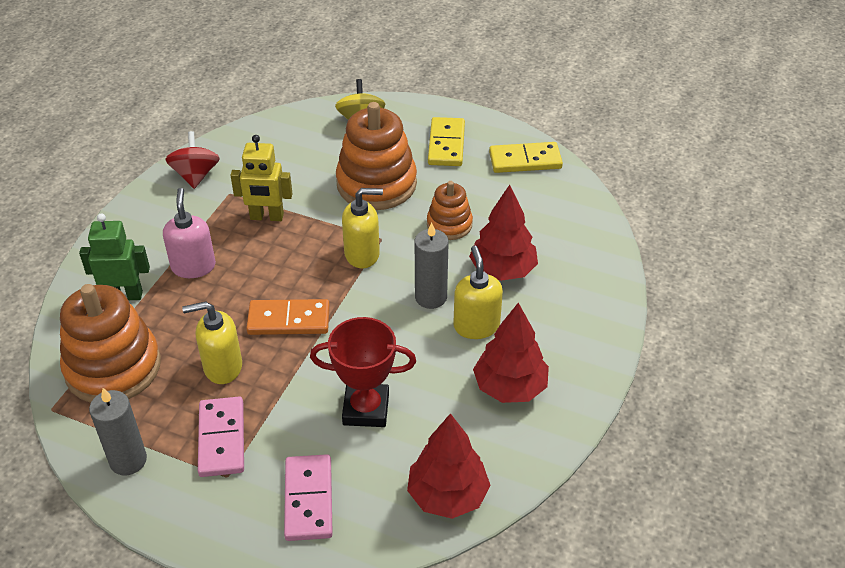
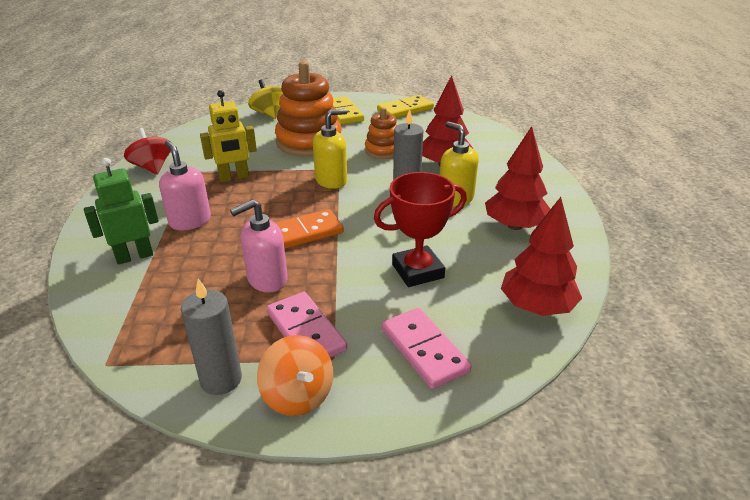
camera: 25 degrees left, 10 degrees down
orange stacking toy [60,284,161,403] -> none
yellow soap dispenser [182,301,242,384] -> pink soap dispenser [230,199,288,293]
none -> orange spinning top [257,335,333,416]

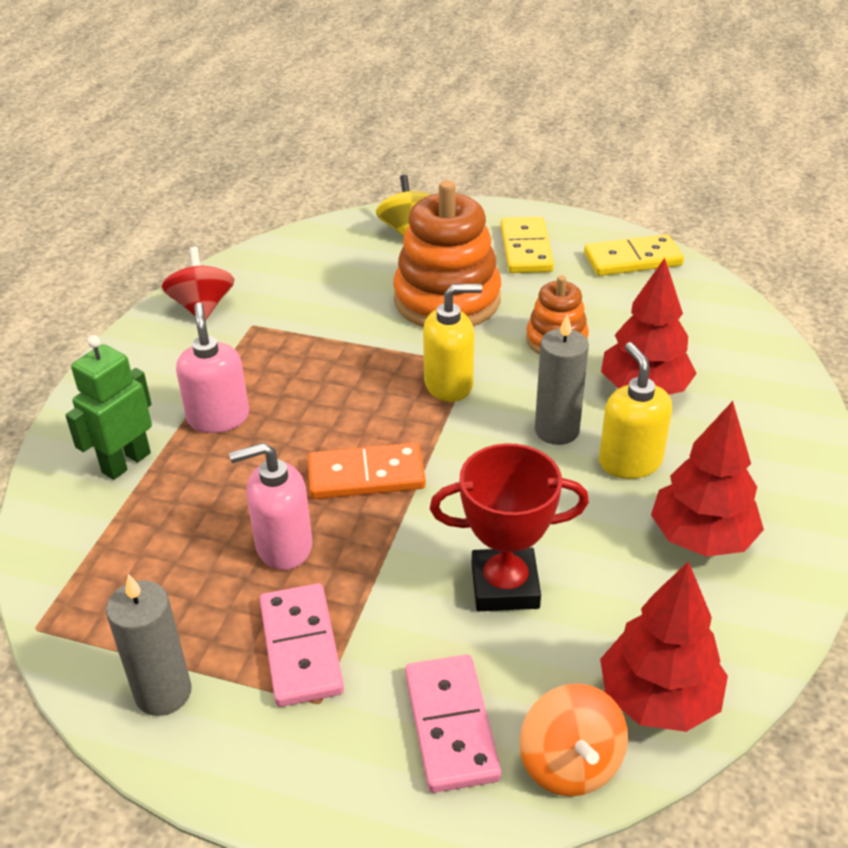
camera: 20 degrees right, 5 degrees up
green robot [84,158,159,265] -> green robot turned 45 degrees counterclockwise [65,335,152,480]
yellow robot [200,90,257,182] -> none
orange spinning top [257,335,333,416] -> orange spinning top moved to [519,683,628,796]

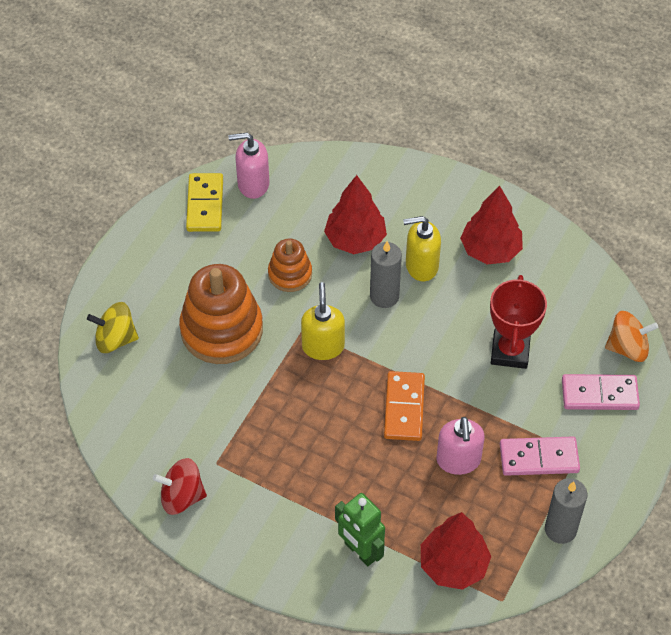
camera: 80 degrees left, 15 degrees up
pink soap dispenser [176,302,249,433] -> pink soap dispenser moved to [228,133,269,199]
yellow domino [501,217,554,273] -> none
red tree [600,561,728,732] -> red tree moved to [421,512,491,590]

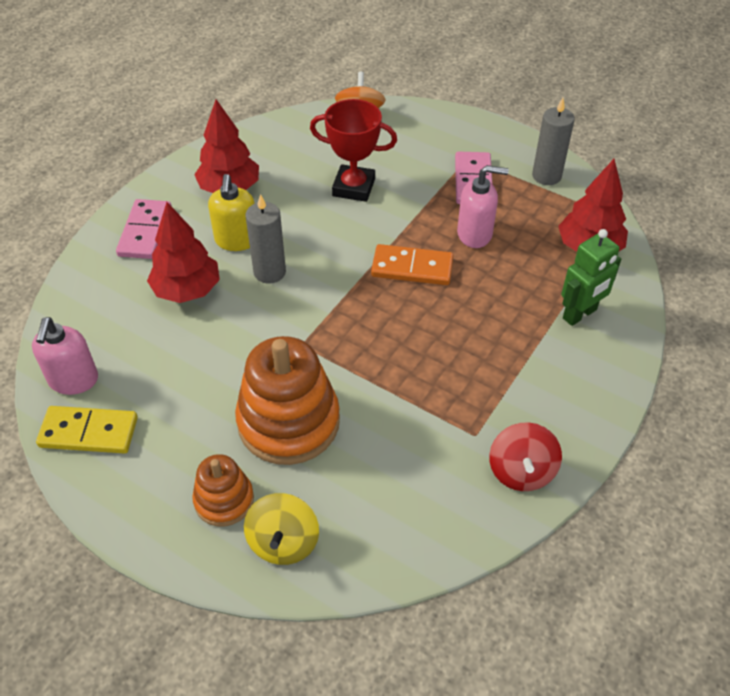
camera: 85 degrees left, 5 degrees down
orange stacking toy [268,239,312,292] -> orange stacking toy moved to [192,454,254,526]
yellow soap dispenser [301,282,345,360] -> none
pink domino [562,374,640,410] -> pink domino moved to [116,199,171,259]

